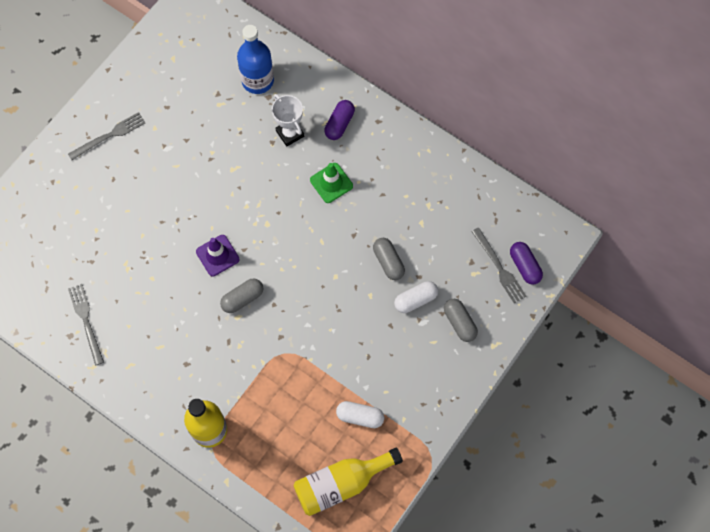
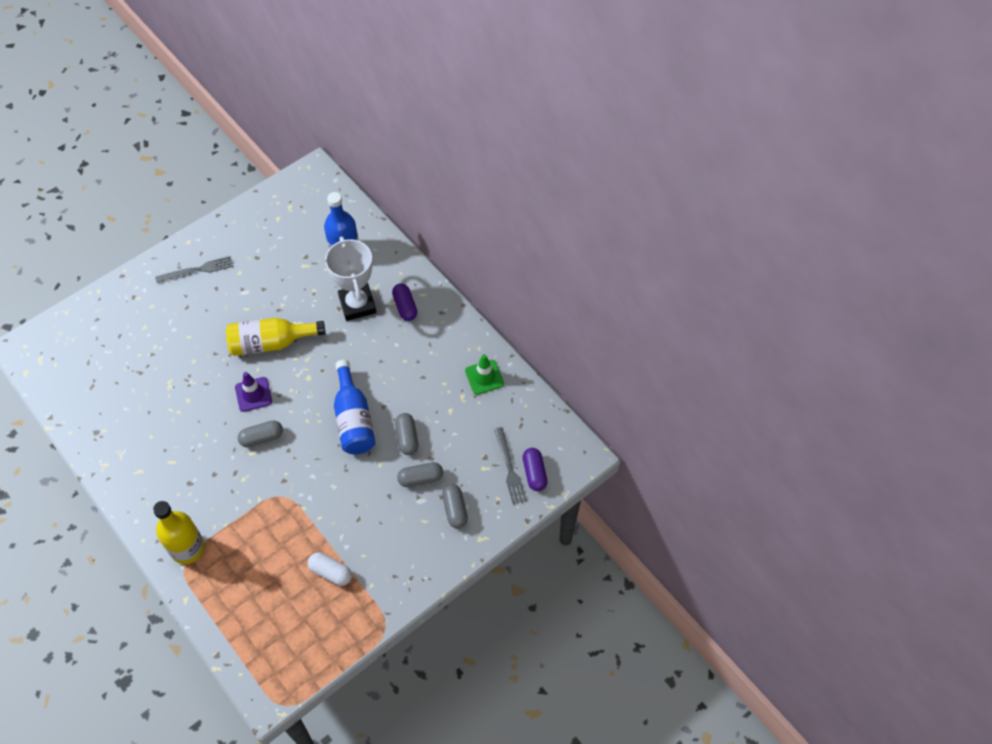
camera: 15 degrees right, 10 degrees down
grey fork [68,284,104,366] -> none
white trophy [272,94,304,147] -> white trophy [325,237,376,321], size x1.57
yellow bottle [293,448,403,516] -> yellow bottle moved to [226,318,326,356]
green traffic cone [310,163,353,203] -> green traffic cone moved to [465,354,504,395]
purple capsule [324,100,355,140] -> purple capsule turned 60 degrees counterclockwise [392,283,417,321]
white capsule [394,281,438,313] -> grey capsule [397,462,443,487]
none -> blue bottle [334,360,376,454]

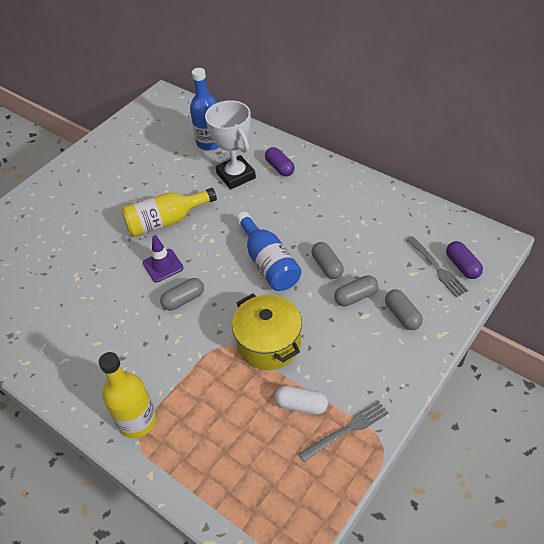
camera: 10 degrees left, 10 degrees down
grey fork [155,256,233,283] -> grey fork moved to [298,400,389,462]
green traffic cone [465,354,504,395] -> none
none -> yellow pot [232,293,302,370]

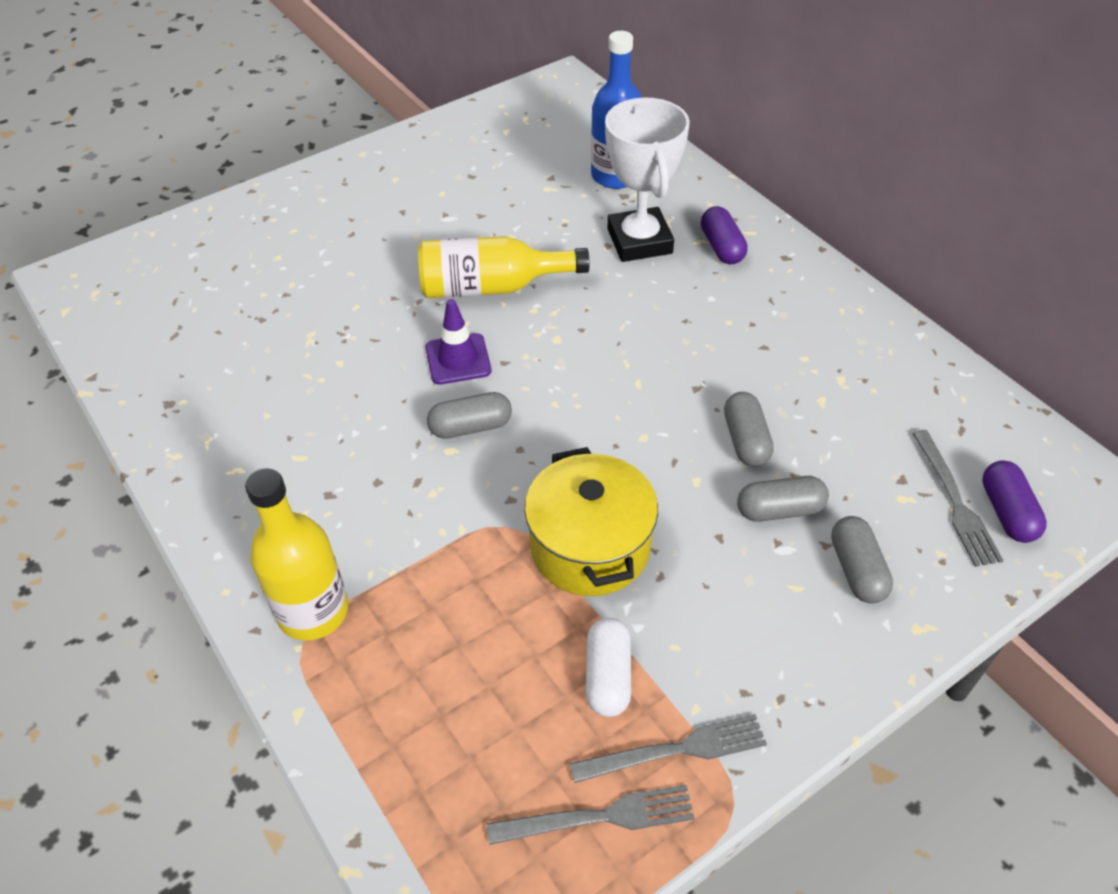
camera: 15 degrees right, 0 degrees up
blue bottle [236,212,301,291] -> none
white capsule [275,386,328,415] -> white capsule turned 60 degrees clockwise [586,618,631,717]
none -> grey fork [487,785,695,845]

